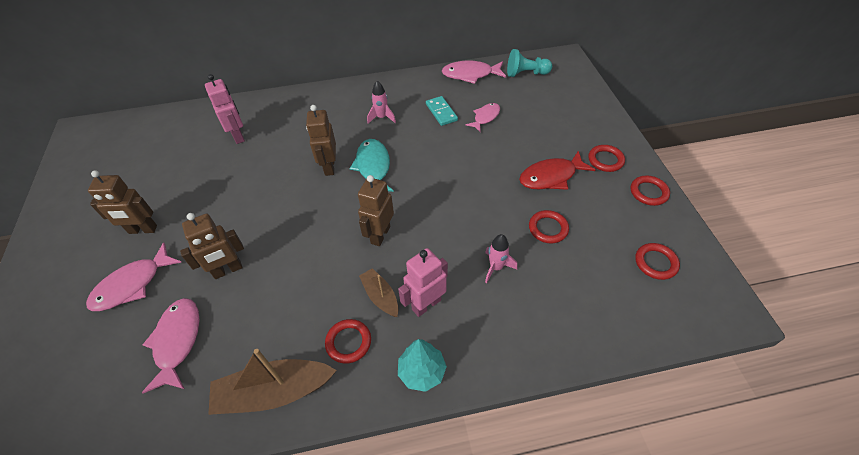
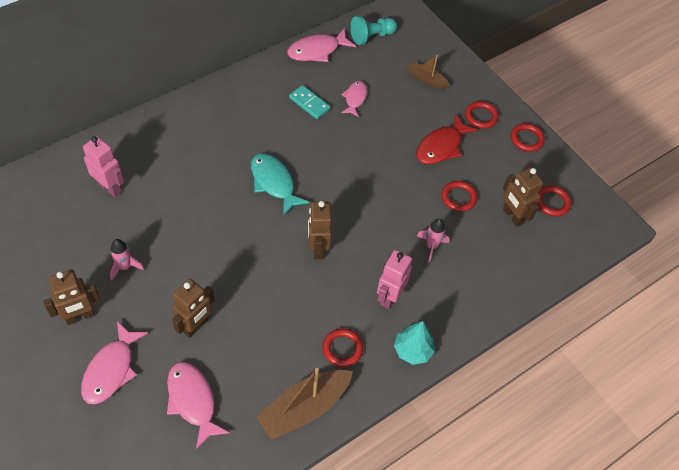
camera: 30 degrees left, 5 degrees up
brown robot [306,105,336,176] -> brown robot moved to [503,168,543,227]
brown boat [359,268,398,317] -> brown boat moved to [407,55,450,89]
pink rocket [367,81,396,124] -> pink rocket moved to [110,239,145,281]

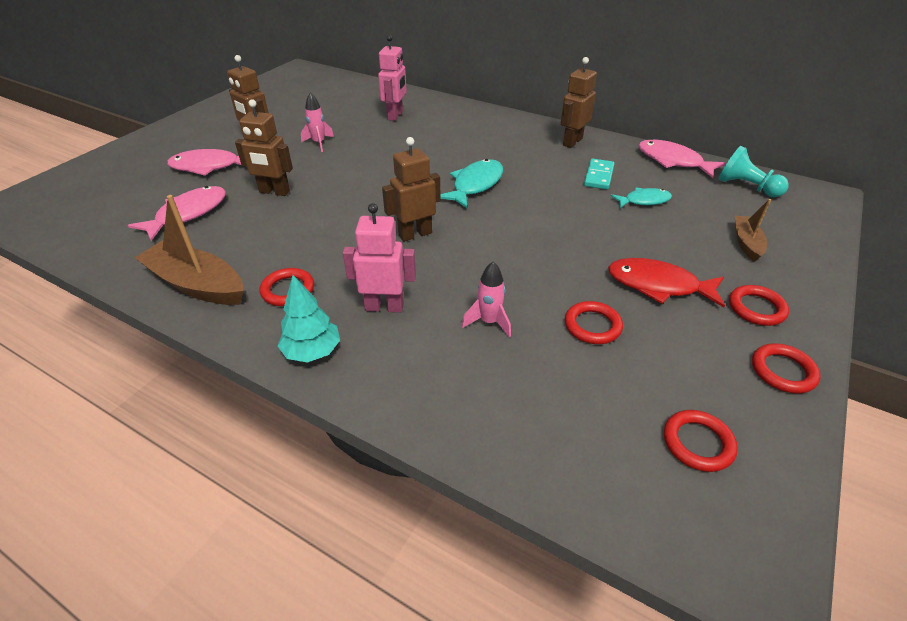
camera: 70 degrees right, 15 degrees down
pink fish [341,81,367,117] -> turquoise fish [611,188,672,208]
brown robot [503,168,543,227] -> brown robot moved to [561,57,597,148]

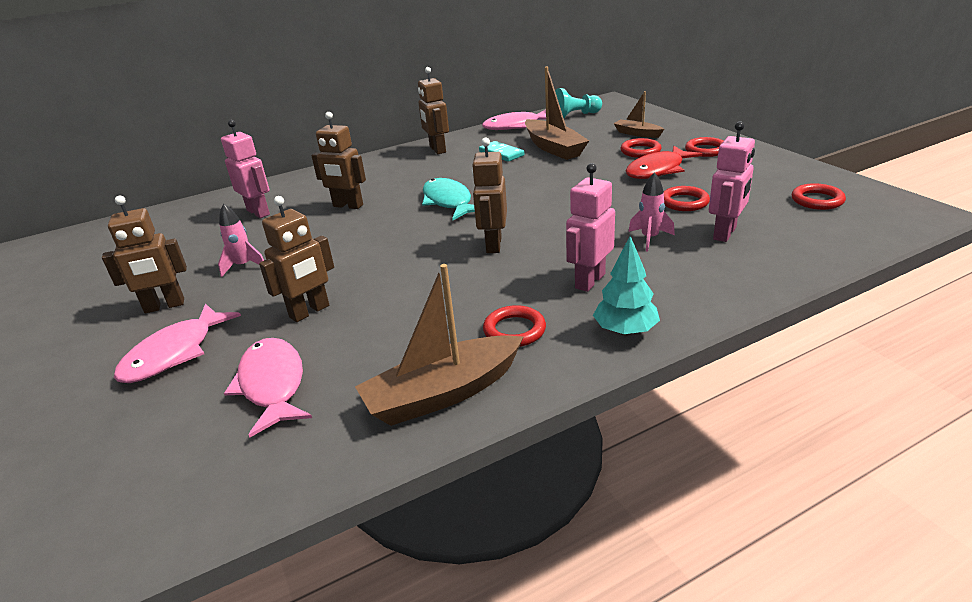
camera: 55 degrees left, 10 degrees down
turquoise fish [611,188,672,208] -> brown boat [525,67,589,160]
red ring [752,343,821,394] -> red ring moved to [621,138,661,158]
none -> brown robot [311,112,366,209]
none -> pink robot [709,121,755,242]

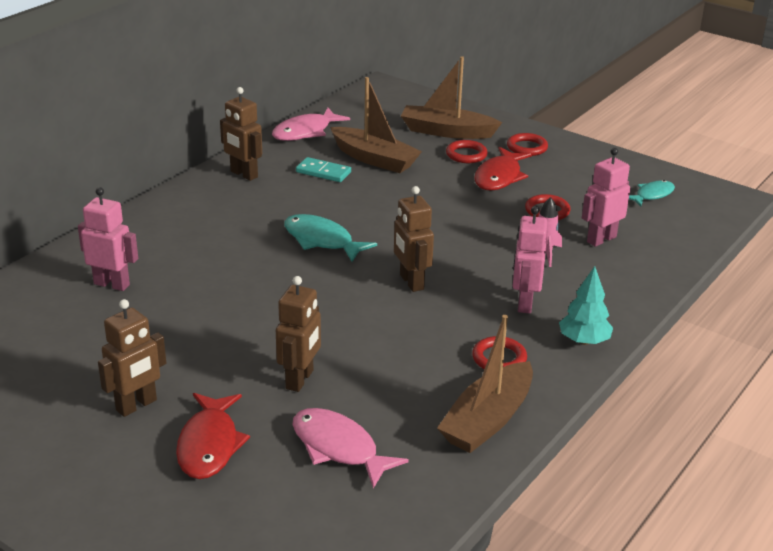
camera: 30 degrees left, 0 degrees up
pink fish [114,303,241,383] -> red fish [176,393,250,479]
pink rocket [218,203,264,277] -> none
brown robot [311,112,366,209] -> none
turquoise pawn [555,88,602,118] -> none
brown boat [613,91,664,138] -> brown boat [401,56,502,139], size x1.77
pink robot [709,121,755,242] -> pink robot turned 135 degrees counterclockwise [582,148,630,247]
red ring [792,183,846,210] -> turquoise fish [629,180,675,206]

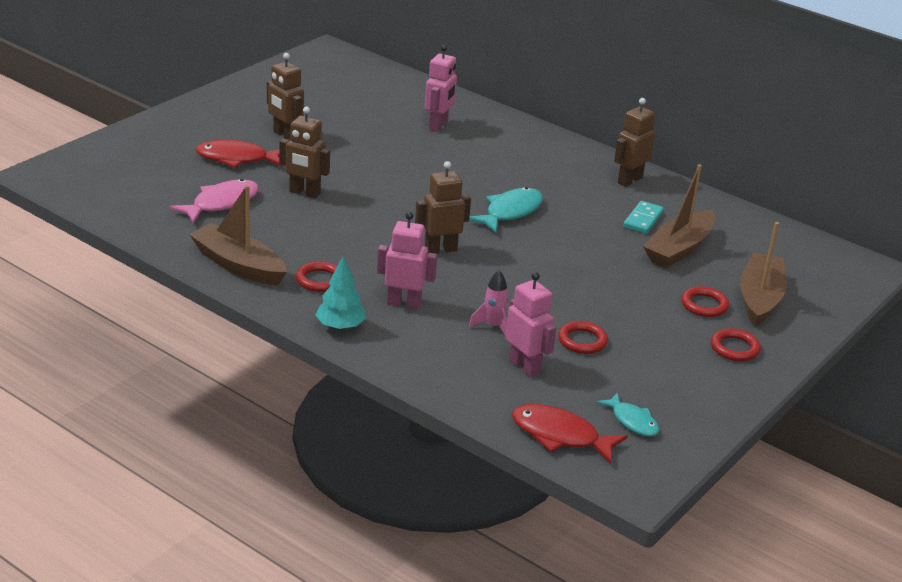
camera: 90 degrees right, 0 degrees up
pink fish [272,108,350,141] -> none
red fish [474,147,532,191] -> red fish moved to [512,404,628,463]

